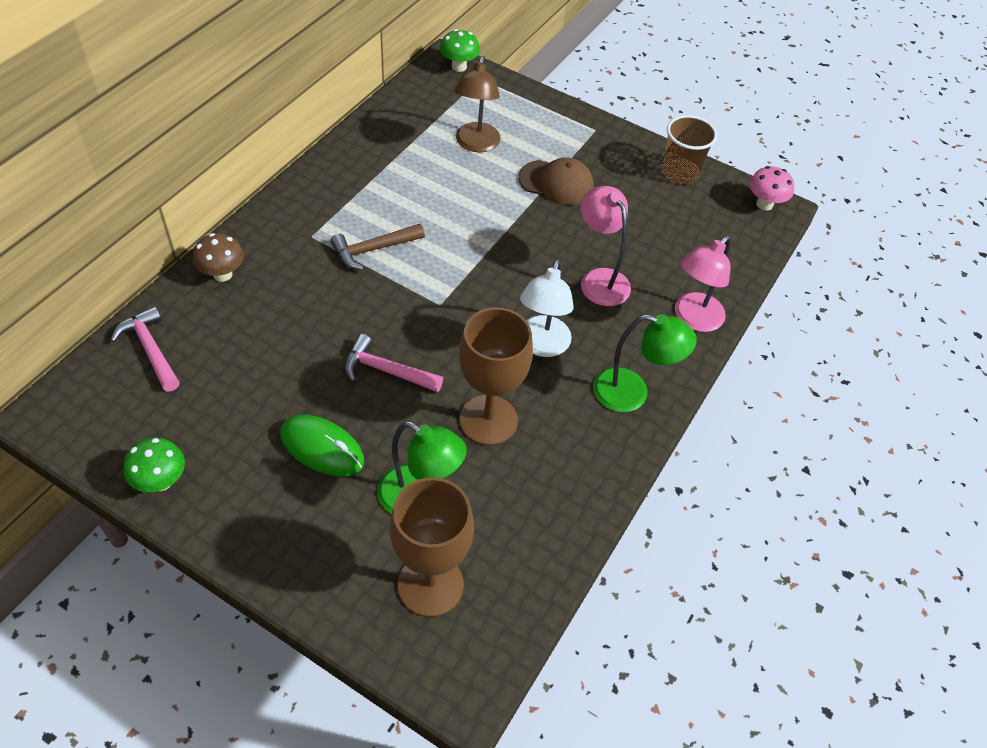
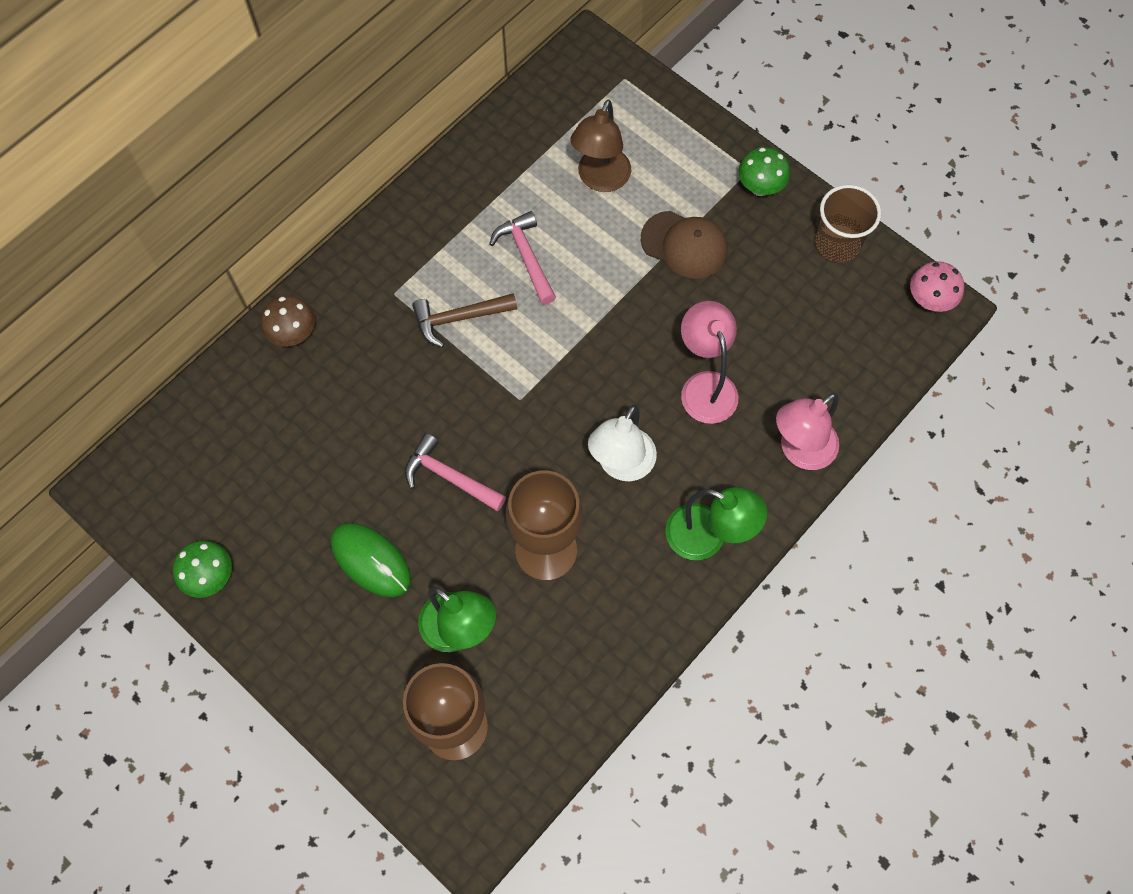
camera: 15 degrees right, 15 degrees up
pink hammer [110,306,180,391] -> pink hammer moved to [489,211,556,305]
green mushroom [440,29,480,72] -> green mushroom moved to [738,147,790,196]

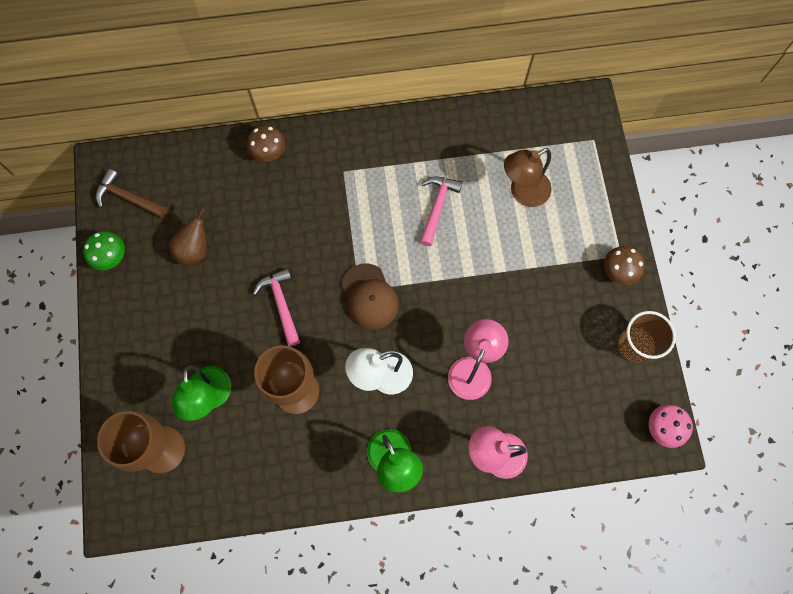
camera: 40 degrees right, 5 degrees up
green mouse [331,523,411,597] -> none
brown hammer [412,293,517,348] -> brown hammer moved to [96,169,167,218]
brown cap [641,211,727,279] -> brown cap moved to [341,264,399,329]
green mushroom [738,147,790,196] -> brown mushroom [604,246,645,285]
none -> brown pear [169,208,207,266]

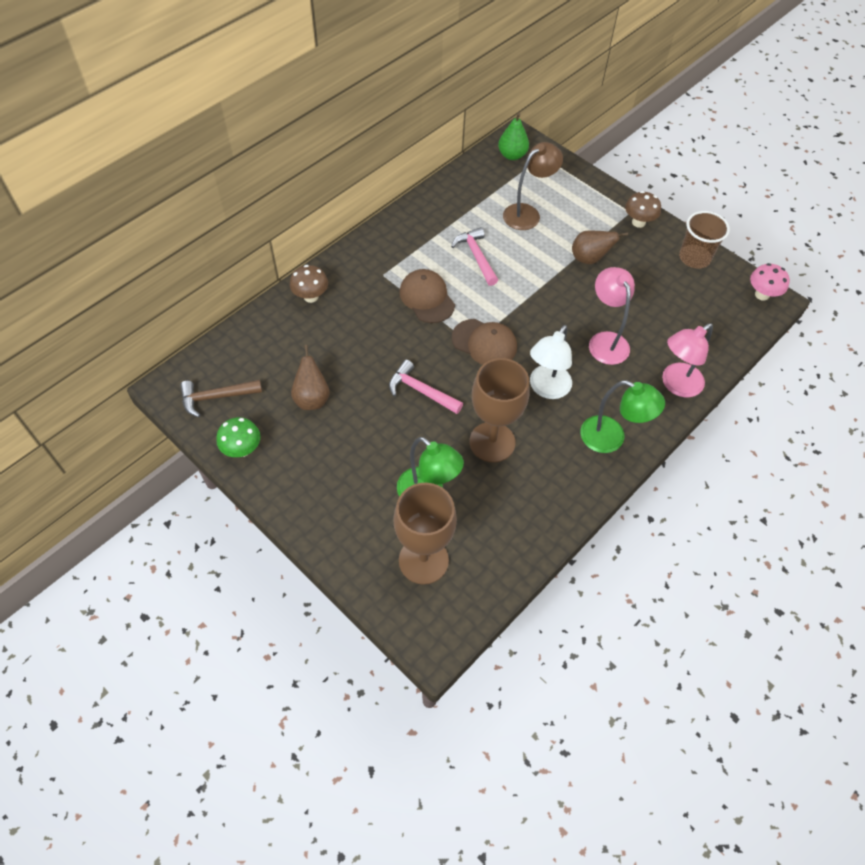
camera: 40 degrees left, 15 degrees down
brown lamp [504,148,552,207] -> brown lamp turned 150 degrees counterclockwise [503,142,563,230]
none -> brown cap [399,269,455,323]
none -> green pear [498,113,529,160]
none -> brown pear [572,230,628,264]

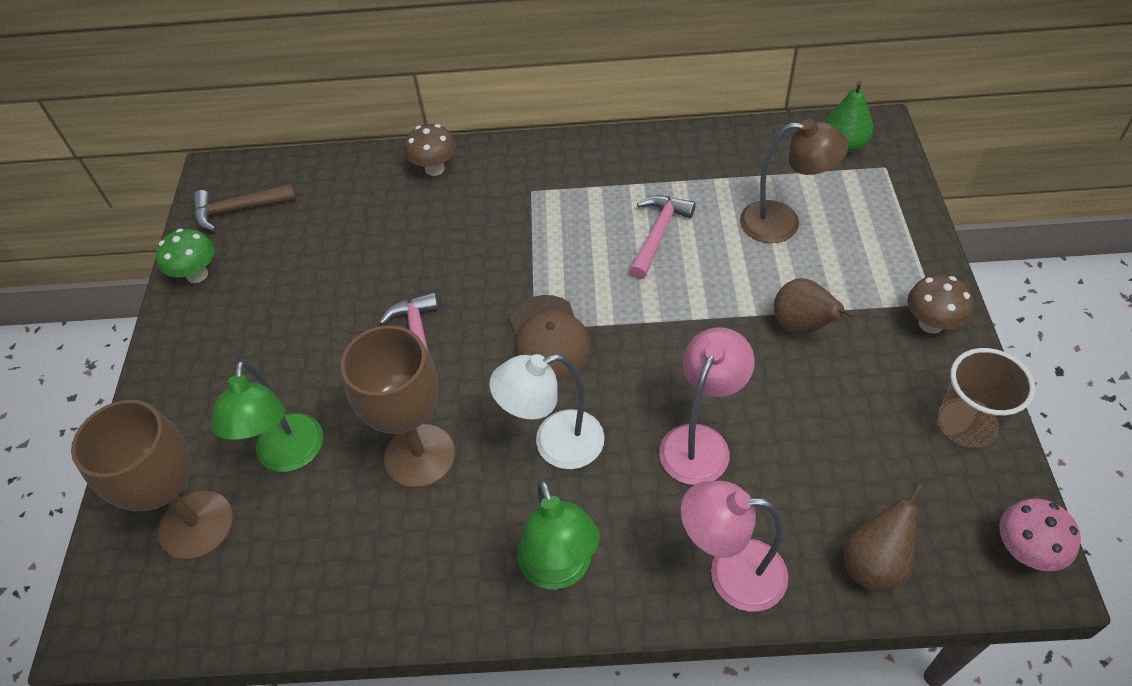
camera: 50 degrees right, 5 degrees down
brown hammer [180,380,262,417] -> brown hammer turned 45 degrees counterclockwise [193,184,297,231]
brown pear [291,345,330,410] -> brown pear moved to [843,483,923,592]
brown cap [399,269,455,323] -> none

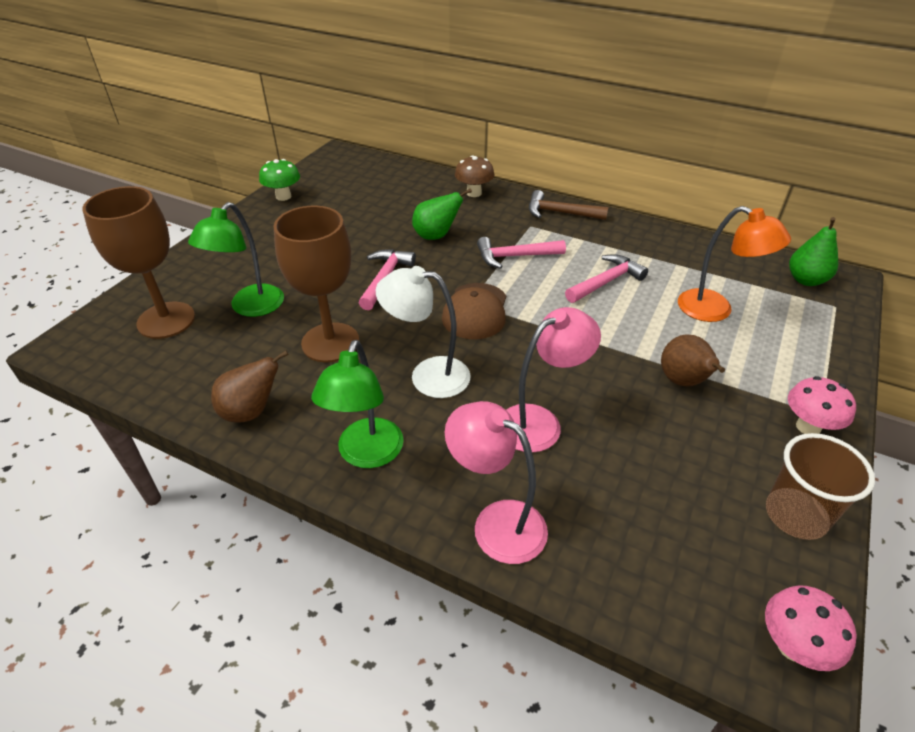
camera: 25 degrees right, 10 degrees down
brown hammer [193,184,297,231] -> brown hammer moved to [529,190,608,220]
brown lamp [740,119,849,243] -> orange lamp [678,206,791,322]
brown pear [843,483,923,592] -> brown pear moved to [211,350,289,423]
brown mushroom [907,275,973,334] -> pink mushroom [788,376,856,434]
none -> green pear [412,188,472,240]
none -> pink hammer [477,237,566,269]

